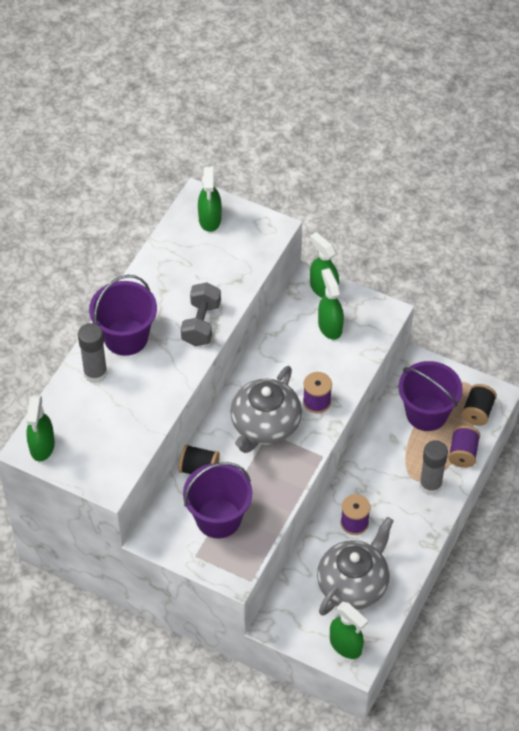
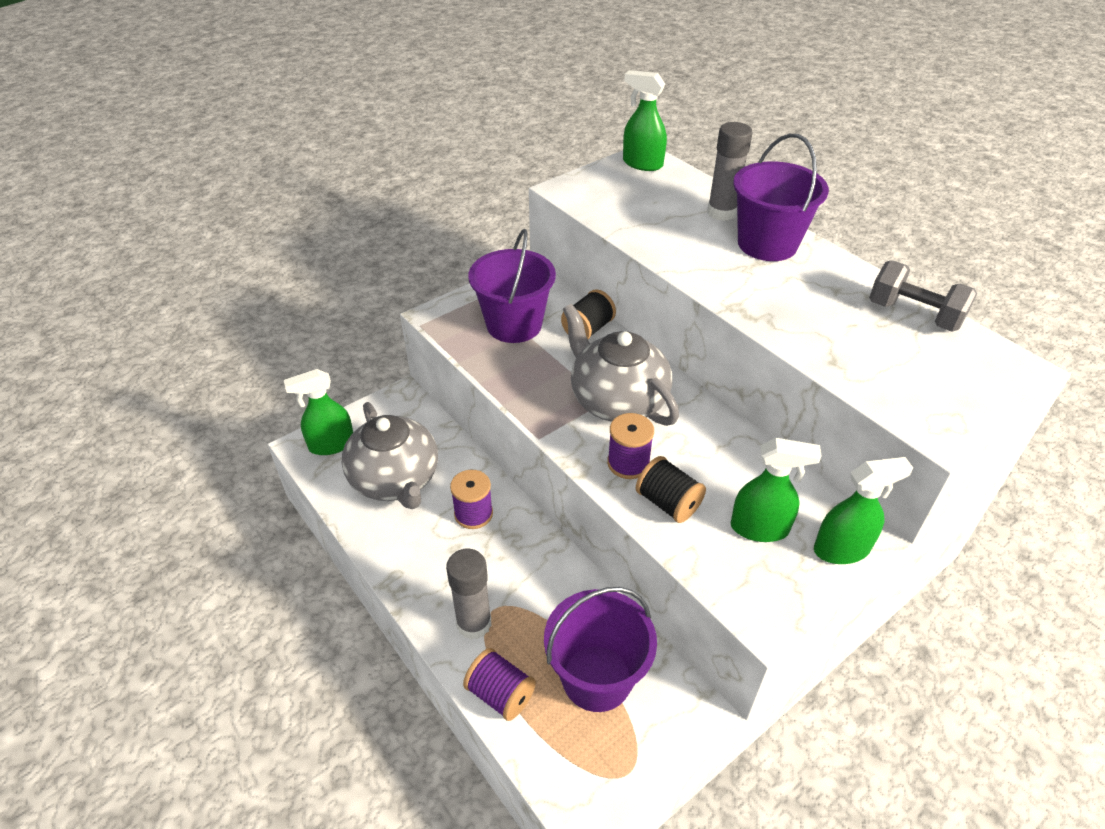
camera: 115 degrees right, 10 degrees down
grey dumbbell [181,282,221,346] -> grey dumbbell moved to [869,260,977,332]
green spray bottle [198,166,222,232] -> none
black spool [462,384,497,426] -> black spool moved to [636,456,706,523]

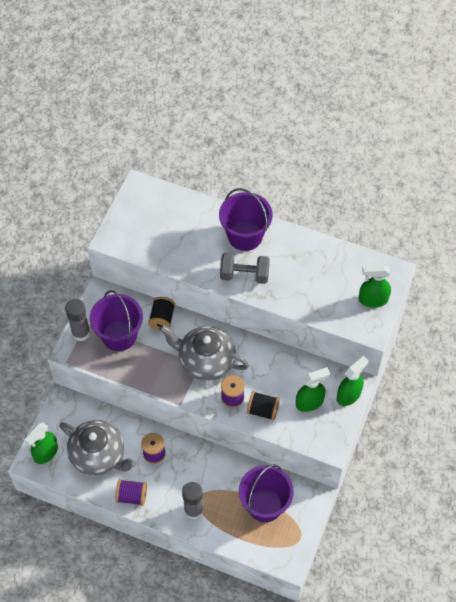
camera: 30 degrees left, 15 degrees up
purple spool [463,648,536,721] -> purple spool moved to [115,479,147,506]
green spray bottle [623,70,667,171] -> green spray bottle moved to [359,264,391,308]
grey glue stick [707,122,752,221] -> grey glue stick moved to [65,299,90,341]
grey dumbbell [869,260,977,332] -> grey dumbbell moved to [220,253,270,284]

